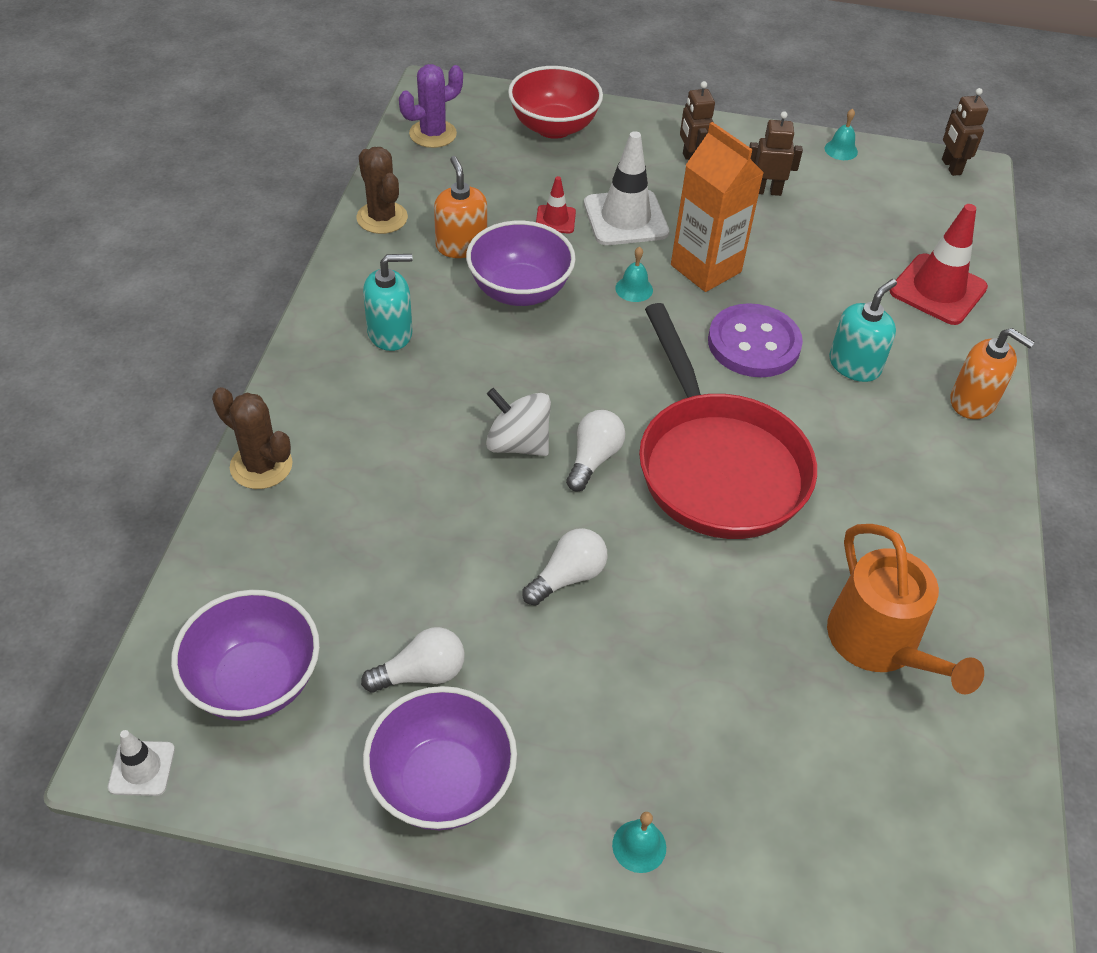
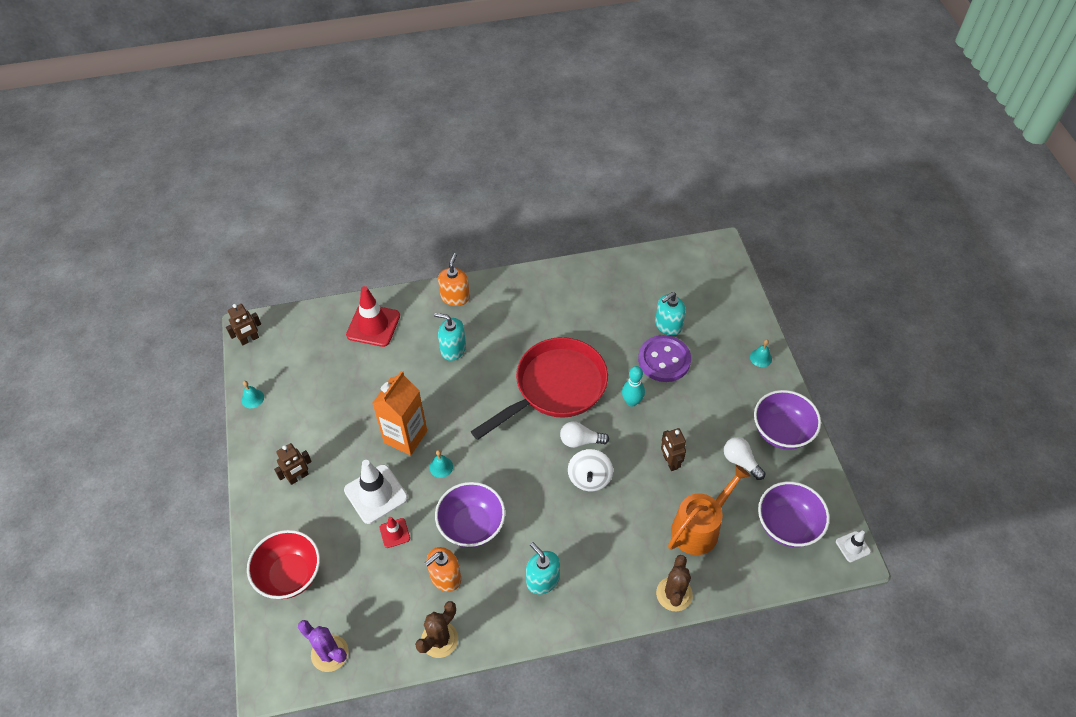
camera: 110 degrees left, 5 degrees up
white light bulb [523,528,607,606] -> none
purple button [708,303,803,377] -> purple button moved to [638,335,691,382]
brown robot [749,111,803,196] -> brown robot moved to [661,428,686,471]
orange watering can [827,524,984,695] -> orange watering can moved to [668,465,750,555]
none -> turquoise bowling pin [622,366,645,407]
none -> turquoise soap dispenser [655,292,686,336]

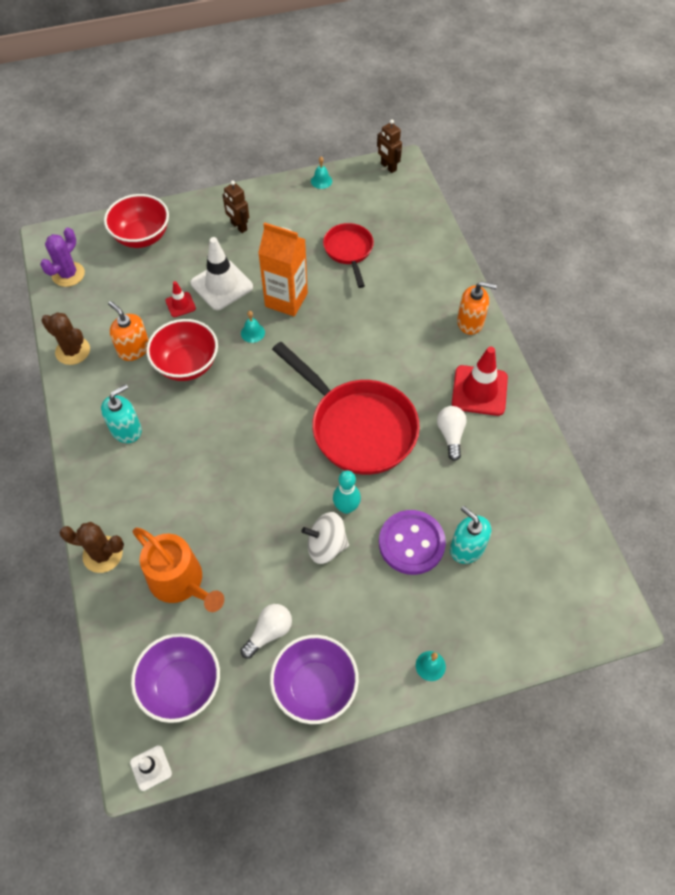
camera: 85 degrees right, 5 degrees up
red traffic cone [346,286,400,347] -> red traffic cone moved to [452,346,508,416]
turquoise soap dispenser [434,313,466,361] -> none
purple bowl [435,482,505,548] -> red bowl [146,319,218,381]
white light bulb [560,421,609,448] -> white light bulb moved to [437,406,467,461]
white spinning top [568,449,613,491] -> white spinning top moved to [302,512,349,564]
brown robot [661,428,686,471] -> none
none -> red pan [323,223,374,288]

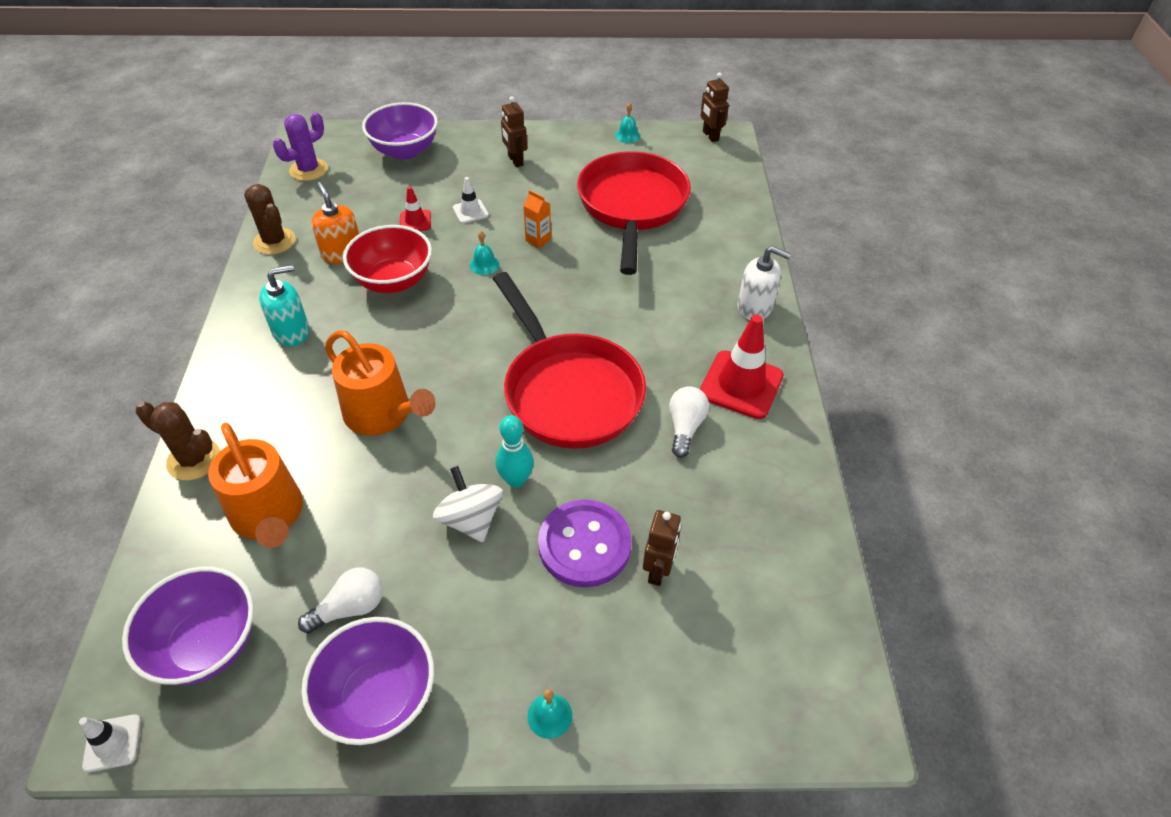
camera: 15 degrees right, 10 degrees down
red bowl [104,194,169,248] -> purple bowl [362,102,438,160]
white traffic cone [190,237,253,310] -> white traffic cone [453,177,489,224], size x0.51
orange carton [258,222,308,316] -> orange carton [523,190,551,248], size x0.46
white spinning top [302,512,349,564] -> white spinning top turned 45 degrees clockwise [433,466,503,542]
red pan [323,223,374,288] -> red pan [577,151,691,275], size x1.83
turquoise soap dispenser [450,506,491,564] -> brown robot [643,510,681,586]
orange soap dispenser [457,281,497,335] -> white soap dispenser [737,246,791,320]
none -> orange watering can [325,330,436,436]

